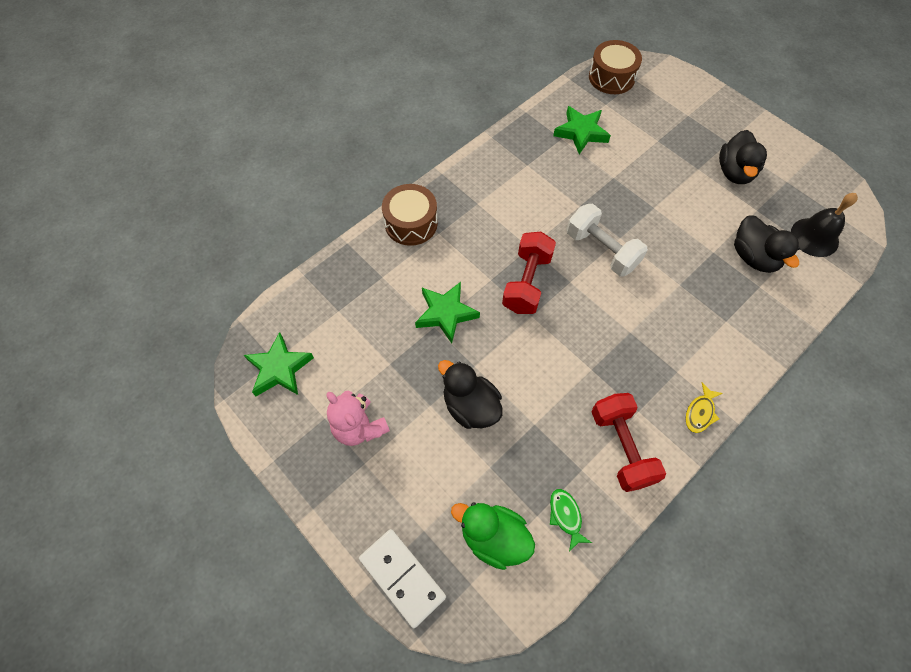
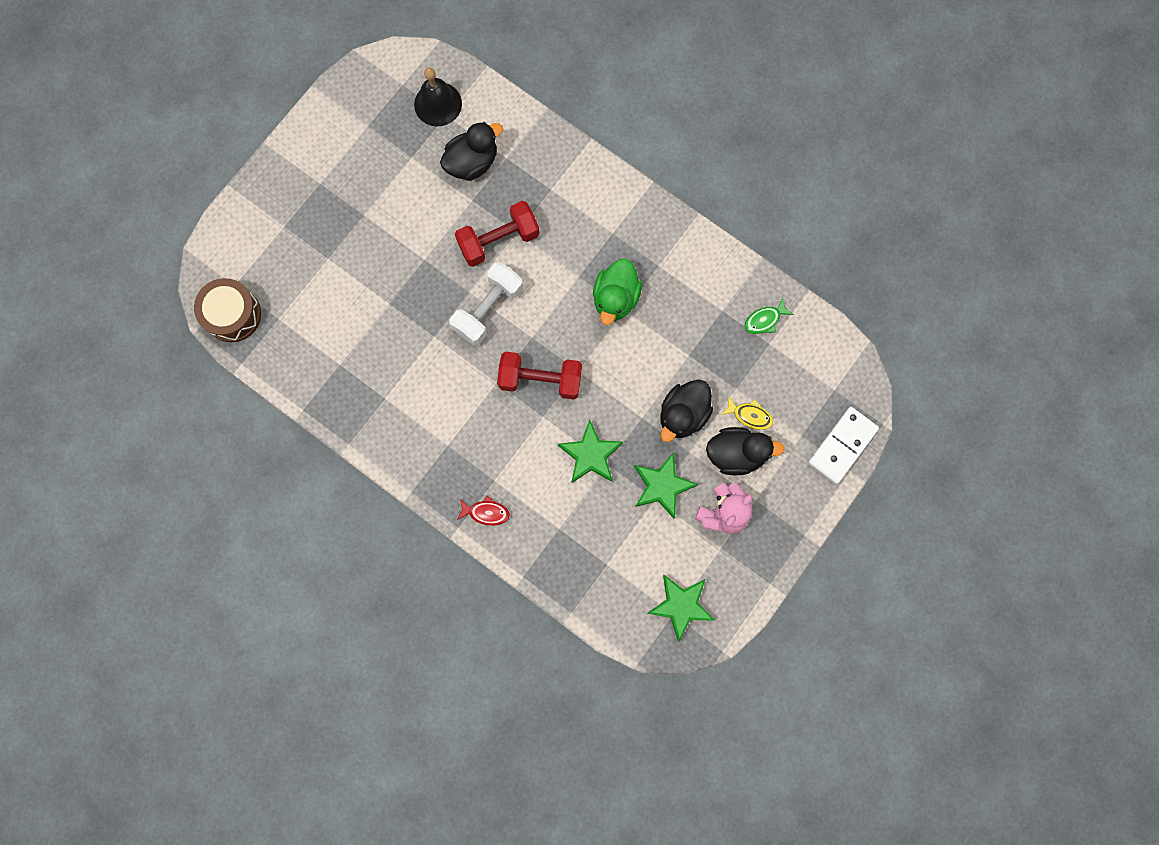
camera: 100 degrees left, 15 degrees up
brown drum [382,184,438,246] -> red fish [457,496,510,526]
green duck [451,502,535,570] -> green duck moved to [593,259,642,325]
green star [553,106,611,154] -> green star moved to [634,453,698,519]
red dumbbell [592,393,666,492] -> red dumbbell moved to [455,201,540,267]
yellow fish [686,382,723,433] -> yellow fish moved to [721,396,773,430]
black duck [719,130,767,184] -> black duck moved to [706,427,785,475]

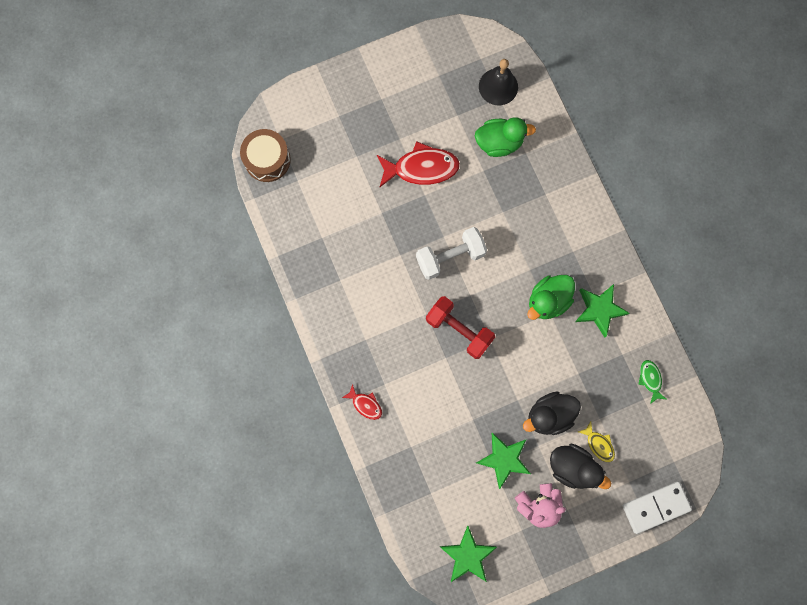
camera: 30 degrees right, 0 degrees up
black duck [440,122,503,181] -> green duck [475,117,536,157]
red dumbbell [455,201,540,267] -> none
green star [558,420,624,483] -> green star moved to [575,284,630,337]
green fish [744,298,794,334] -> green fish turned 75 degrees clockwise [638,360,666,404]
none -> red fish [377,141,460,187]

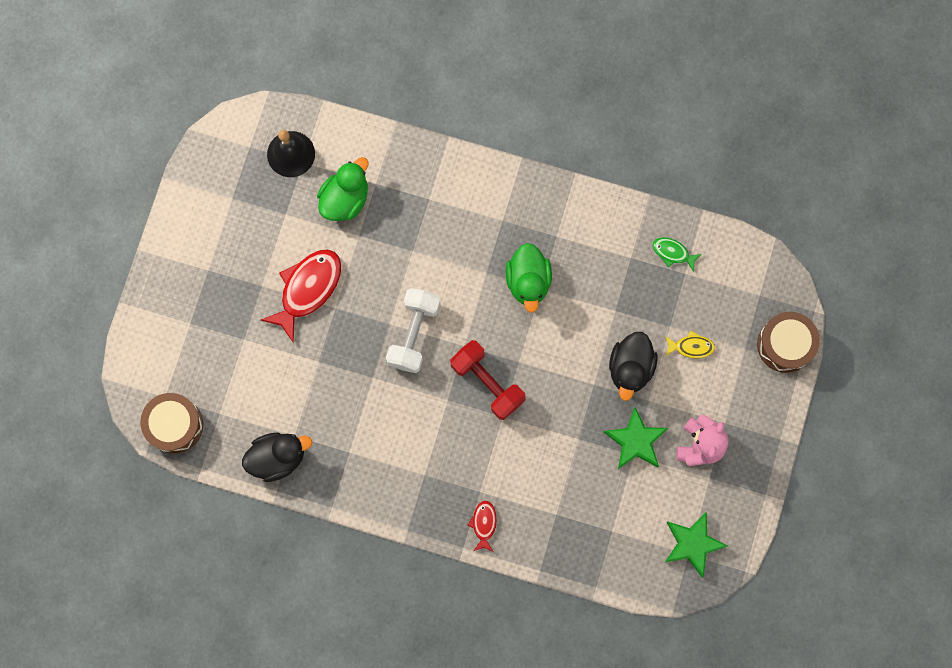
camera: 50 degrees left, 0 degrees up
red fish [342,384,382,420] -> red fish turned 75 degrees counterclockwise [468,501,497,552]
red dumbbell [426,296,495,359] -> red dumbbell turned 60 degrees clockwise [450,340,526,420]
black duck [550,444,611,489] -> black duck moved to [242,432,312,482]
green star [575,284,630,337] -> none
white domino [622,482,692,534] -> brown drum [757,312,820,373]

